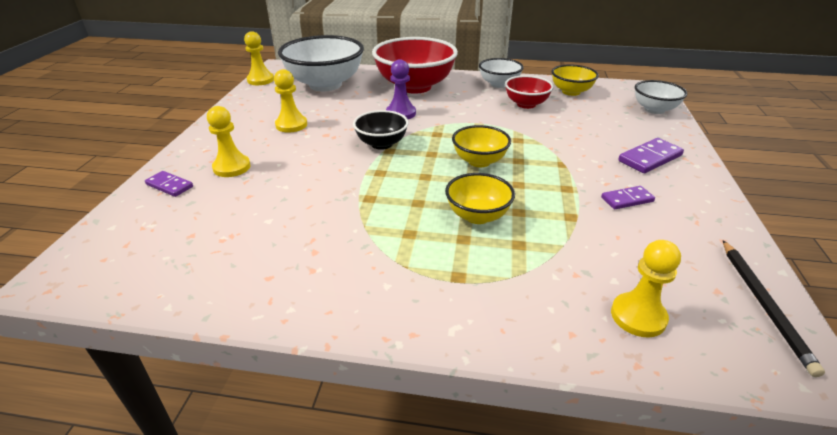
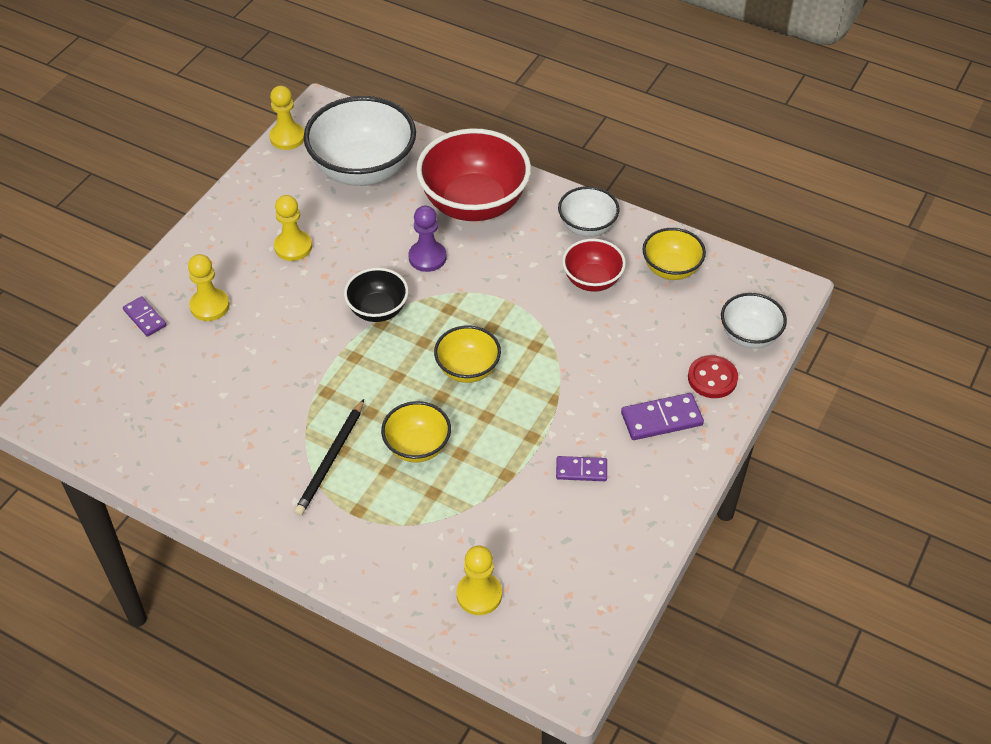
camera: 20 degrees right, 15 degrees up
black pencil [723,240,825,377] -> black pencil moved to [294,399,364,516]
none -> red button [688,355,738,398]

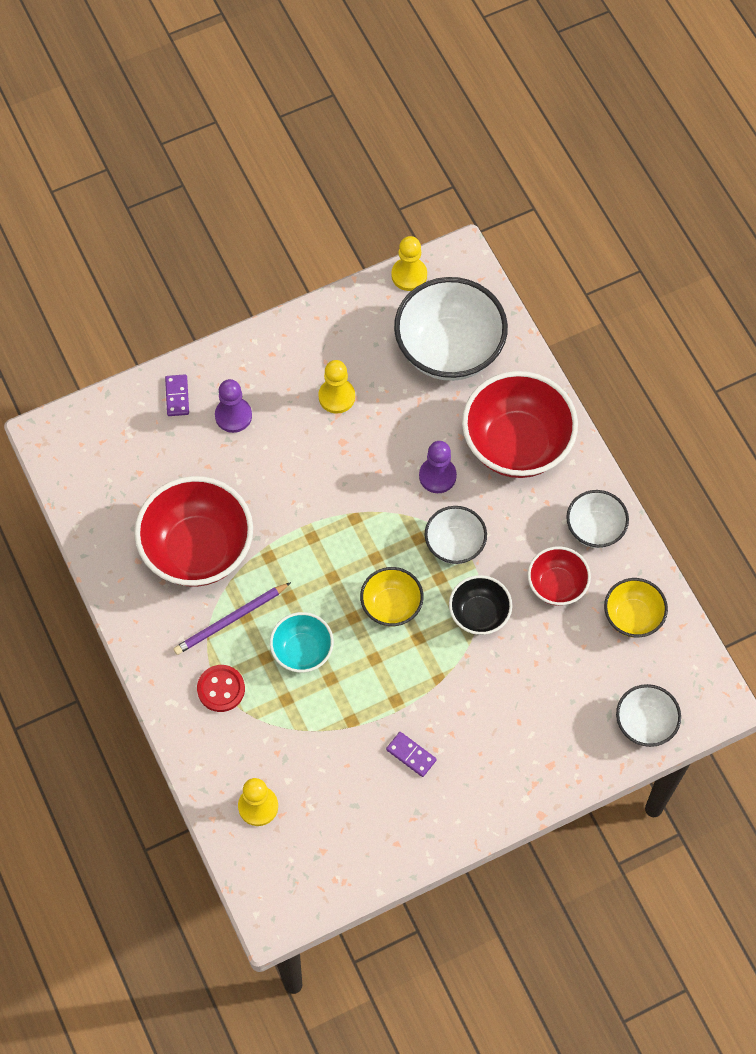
camera: 35 degrees right, 15 degrees up
yellow pawn [188,254,230,321] -> purple pawn [215,379,252,433]
black pencil [294,399,364,516] -> purple pencil [173,582,291,655]
black bowl [344,268,409,322] -> black bowl moved to [449,575,512,635]
yellow bowl [381,401,451,463] -> turquoise bowl [270,612,334,673]
purple domino [621,393,704,440] -> none
red button [688,355,738,398] -> red button moved to [197,665,245,712]
none -> red bowl [134,476,253,587]
none -> white bowl [425,506,487,564]

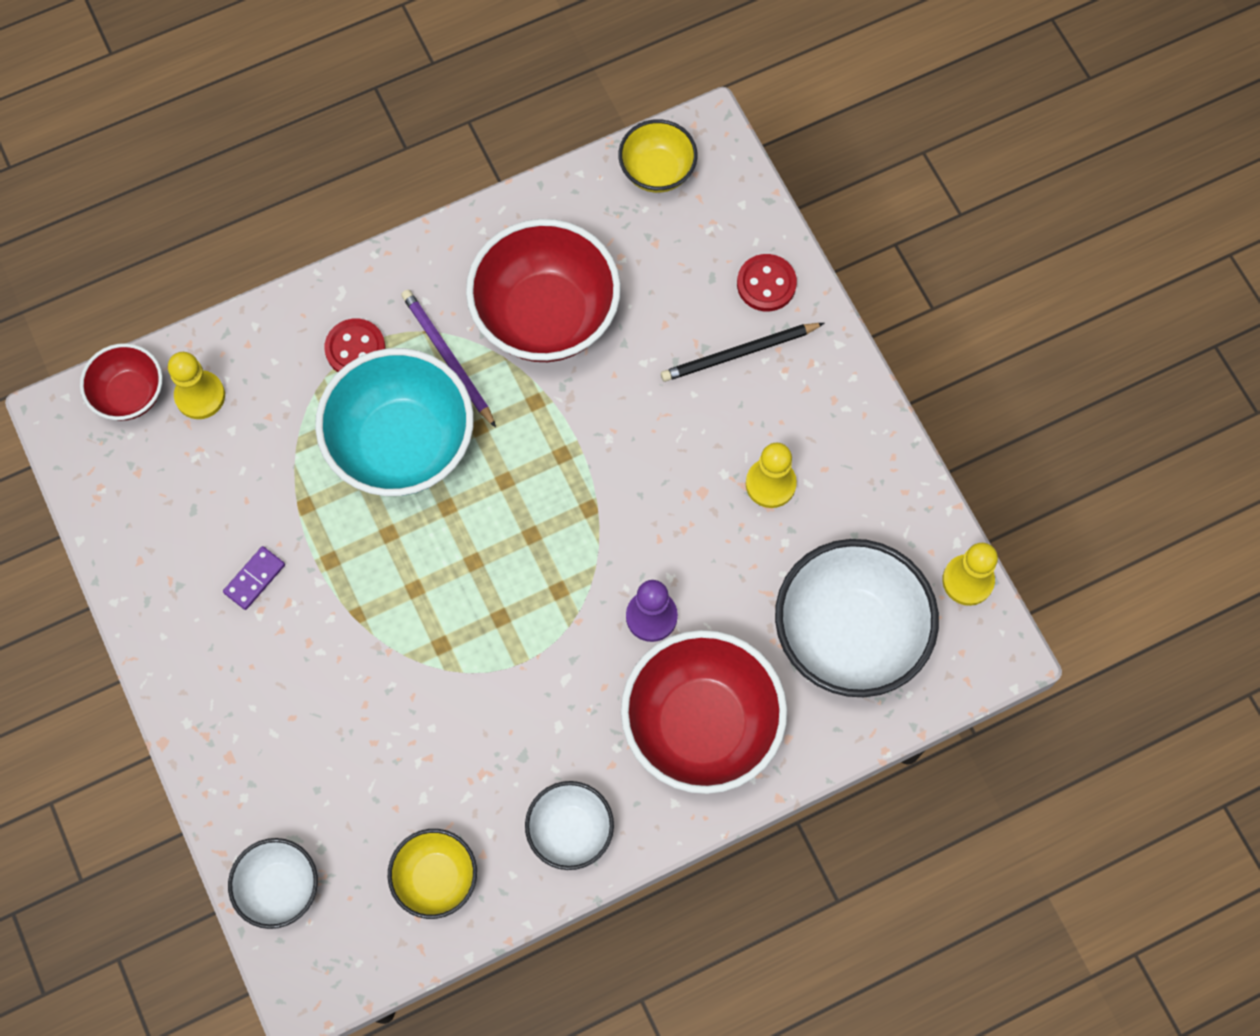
camera: 90 degrees right, 5 degrees up
purple domino [165,374,189,416] -> red button [737,254,797,311]
purple pawn [215,379,252,433] -> black pencil [661,323,824,382]
turquoise bowl [270,612,334,673] -> turquoise bowl [315,348,474,496], size x1.87
yellow bowl [360,567,424,626] -> yellow bowl moved to [618,119,698,193]
white bowl [425,506,487,564] -> none
black bowl [449,575,512,635] -> none
red bowl [528,546,591,606] -> red bowl moved to [80,343,163,421]

